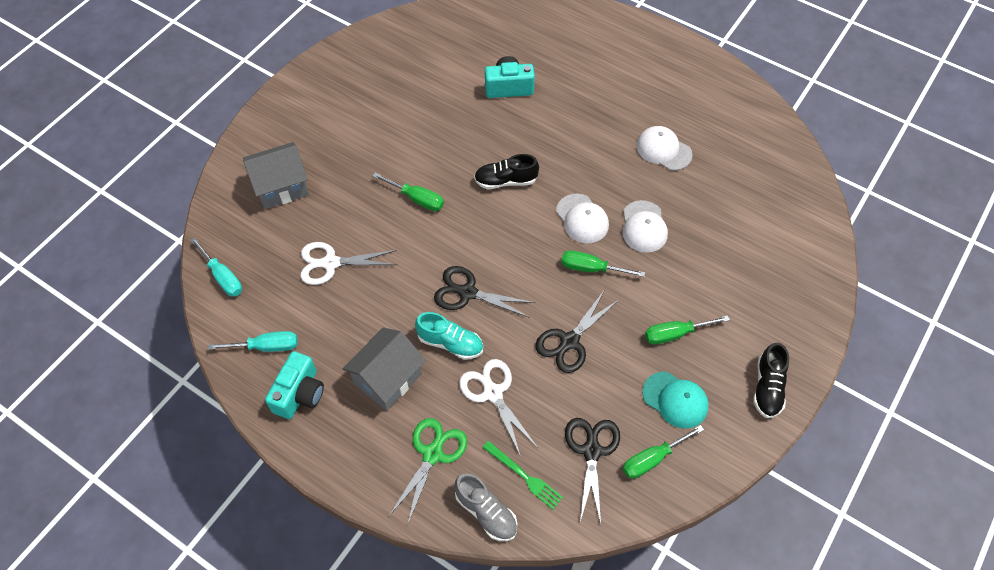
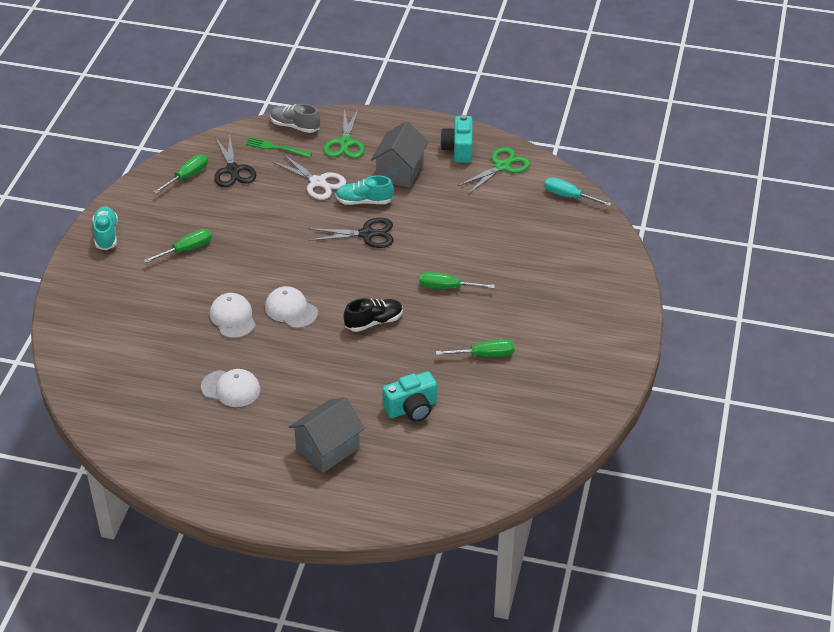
camera: 160 degrees right, 15 degrees down
turquoise screwdriver [208,331,298,352] -> green scissors [458,147,530,194]
grey house [243,142,309,209] -> grey house moved to [289,397,365,473]
white scissors [300,242,397,285] -> none
black scissors [535,291,619,373] -> none
green screwdriver [561,250,645,277] -> green screwdriver moved to [436,339,515,357]
turquoise cap [642,372,709,428] -> none
black shoe [753,343,789,418] -> turquoise shoe [93,206,118,250]

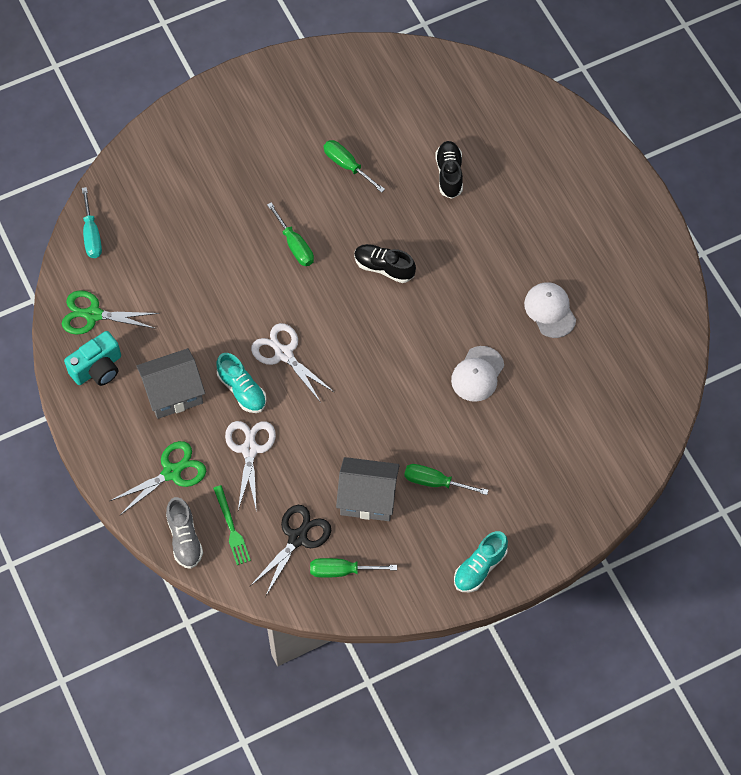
camera: 130 degrees left, 20 degrees up
white cap [265,286,318,328] -> none
grey house [289,397,365,473] -> grey house moved to [336,457,400,521]
black scissors [309,218,394,248] -> white scissors [251,323,335,401]
turquoise camera [382,371,437,422] -> black shoe [435,141,463,199]

